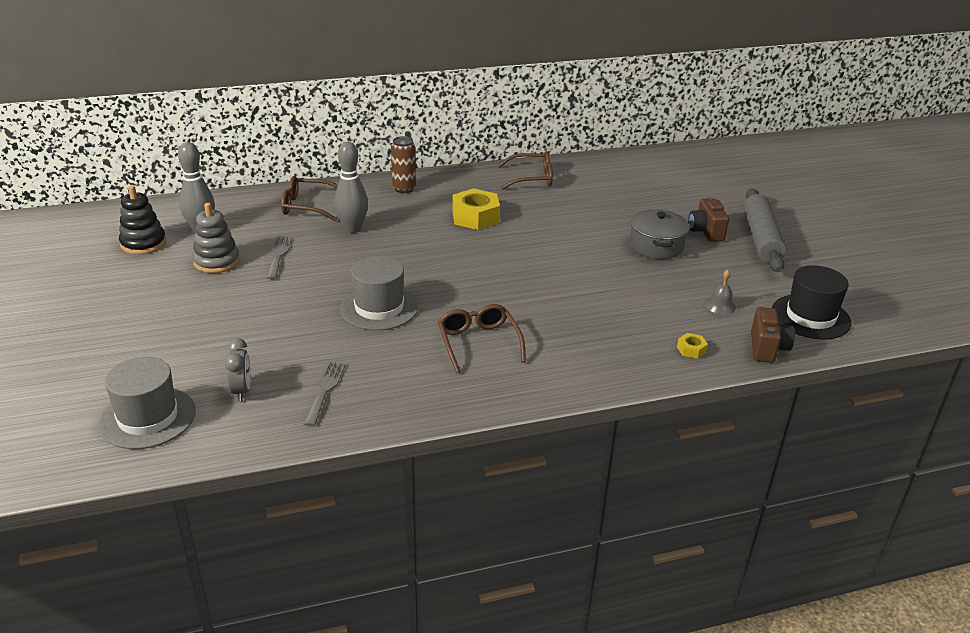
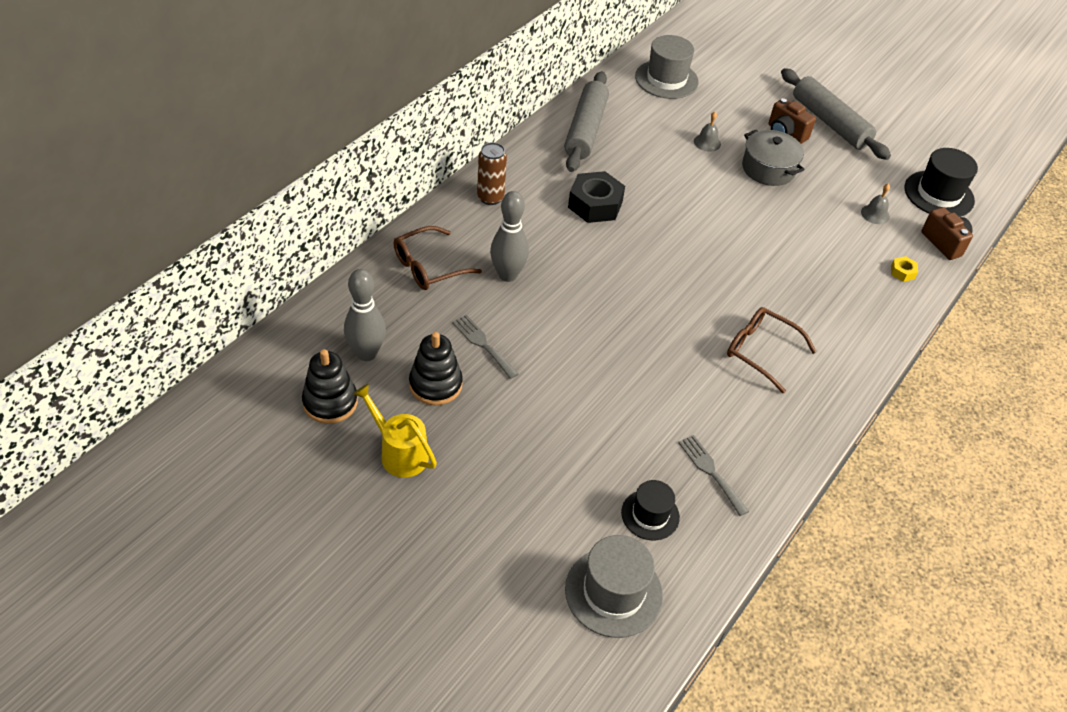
camera: 40 degrees left, 15 degrees up
grey stacking toy [192,203,240,273] -> black stacking toy [409,332,463,405]
grey clock [225,338,251,401] -> black hat [621,480,680,540]
grey hat [340,256,418,330] -> grey hat moved to [635,35,699,99]
yellow nut [452,188,500,230] -> black nut [568,171,625,223]
brown glasses [498,151,553,190] -> grey rolling pin [564,71,609,172]
none -> yellow watering can [353,384,437,478]
none -> grey bell [694,112,721,152]

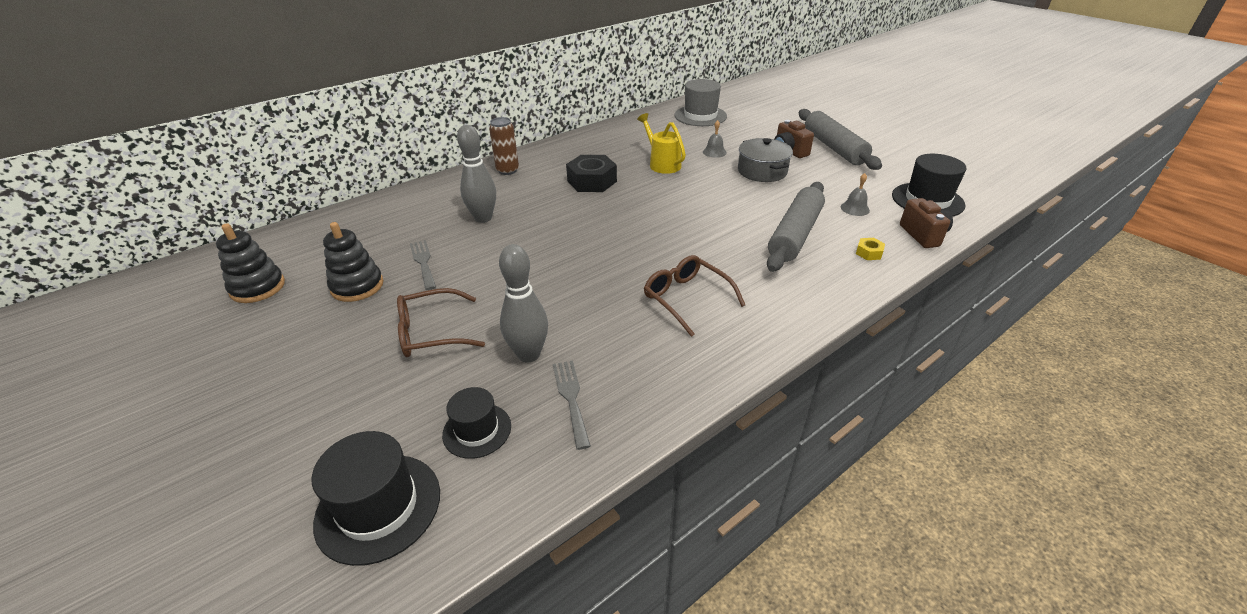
camera: 20 degrees right, 10 degrees down
grey bowling pin [344,269,386,361] -> grey bowling pin moved to [499,244,548,363]
yellow watering can [353,384,437,478] -> yellow watering can moved to [637,113,686,174]
brown glasses [394,226,482,290] -> brown glasses moved to [397,288,485,357]
grey rolling pin [564,71,609,172] -> grey rolling pin moved to [767,182,825,272]
grey hat [565,535,663,638] -> black hat [312,431,440,566]

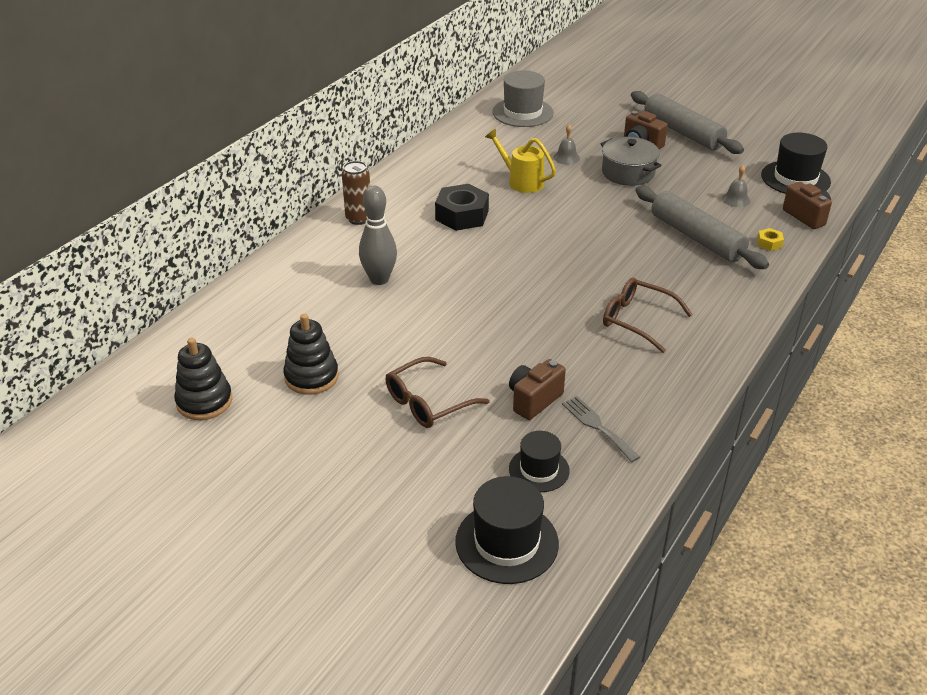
camera: 20 degrees left, 0 degrees up
grey fork [410,240,436,290] -> none
grey bowling pin [499,244,548,363] -> brown camera [509,359,566,420]
grey rolling pin [767,182,825,272] -> grey rolling pin turned 45 degrees counterclockwise [635,186,769,269]

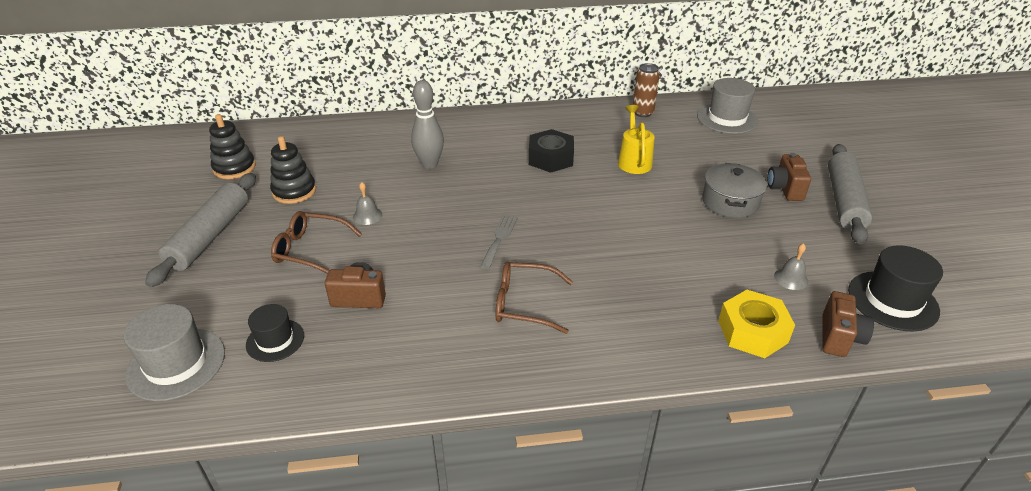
camera: 50 degrees right, 0 degrees up
brown can [342,161,370,225] -> brown can moved to [633,63,660,117]
black hat [455,476,559,584] -> grey hat [124,304,225,401]
grey bell [554,125,580,165] -> grey bell moved to [353,182,382,225]
grey fork [562,396,640,462] -> grey fork moved to [480,214,518,269]
brown glasses [603,278,693,353] -> brown glasses turned 75 degrees counterclockwise [495,262,573,334]
grey rolling pin [635,186,769,269] -> grey rolling pin moved to [145,173,256,287]
yellow nut [757,228,784,251] -> yellow nut [718,290,795,358], size x2.18

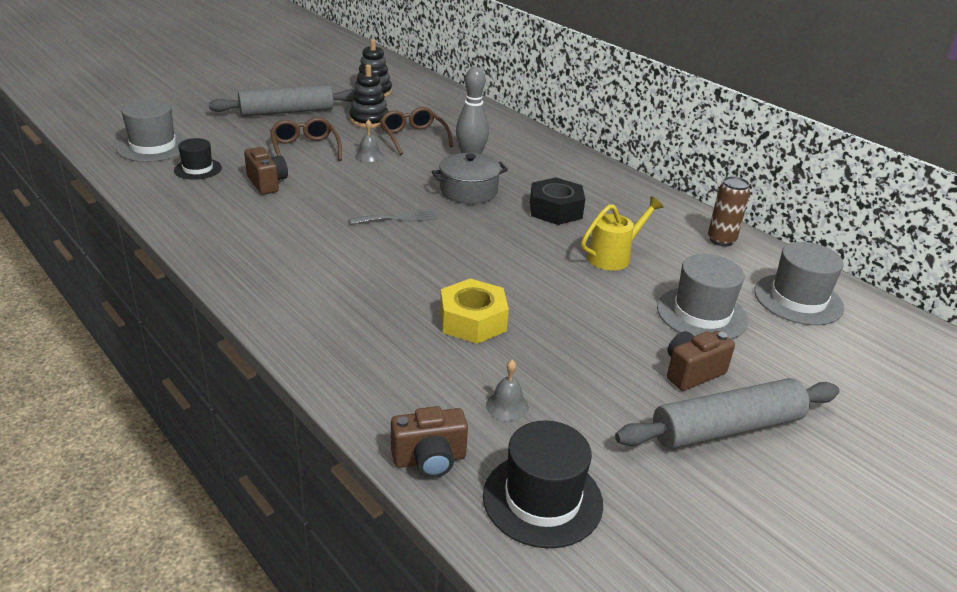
camera: 55 degrees right, 5 degrees down
brown glasses [495,262,573,334] -> brown glasses moved to [380,107,453,155]
grey pot [702,163,767,218] -> grey pot moved to [432,153,508,204]
yellow nut [718,290,795,358] -> yellow nut moved to [440,278,509,344]
none -> grey hat [657,254,748,339]

